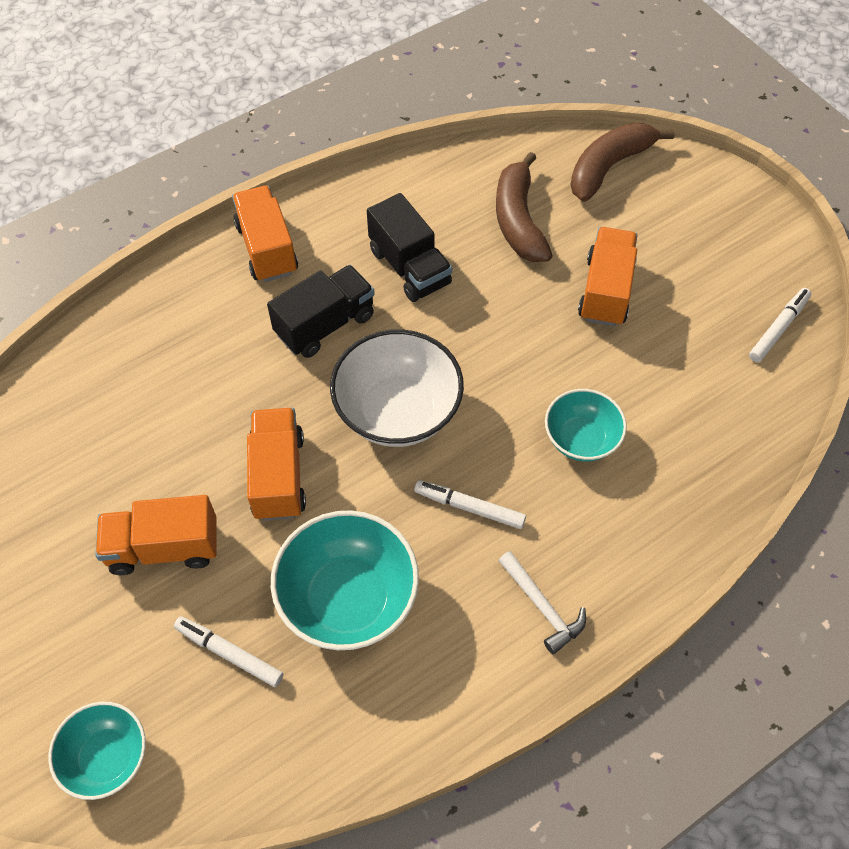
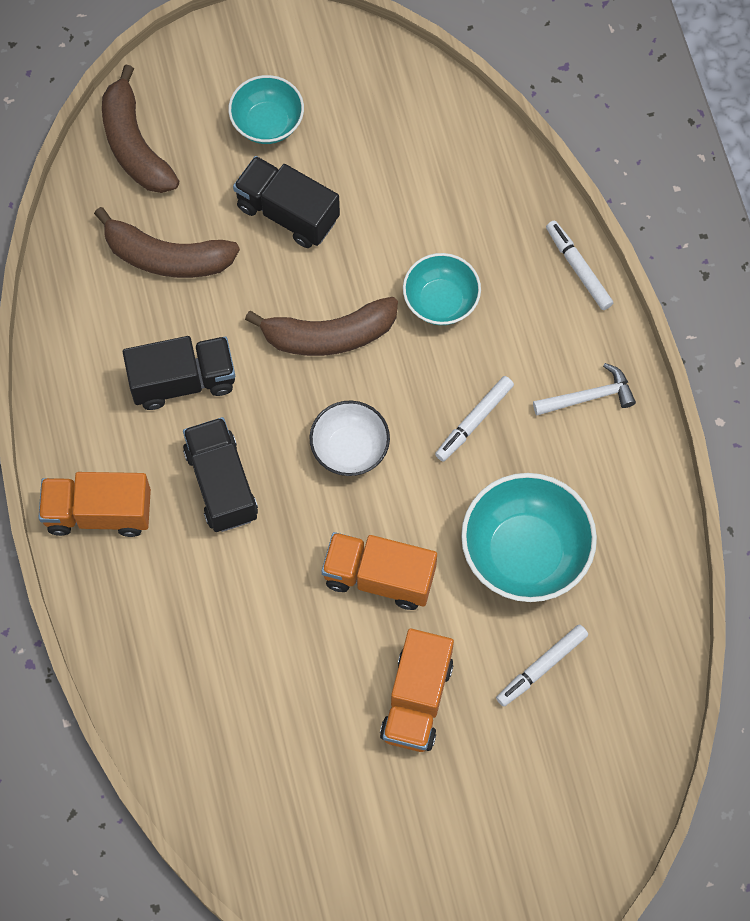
camera: 70 degrees left, 10 degrees up
turquoise bowl [48,702,146,800] -> turquoise bowl moved to [228,75,304,144]
white bowl [330,329,464,447] -> white bowl [309,401,390,476], size x0.61
orange truck [578,227,638,327] -> black truck [233,156,340,248]
white marker [749,288,811,362] -> white marker moved to [546,221,613,310]
none -> brown banana [245,297,398,356]

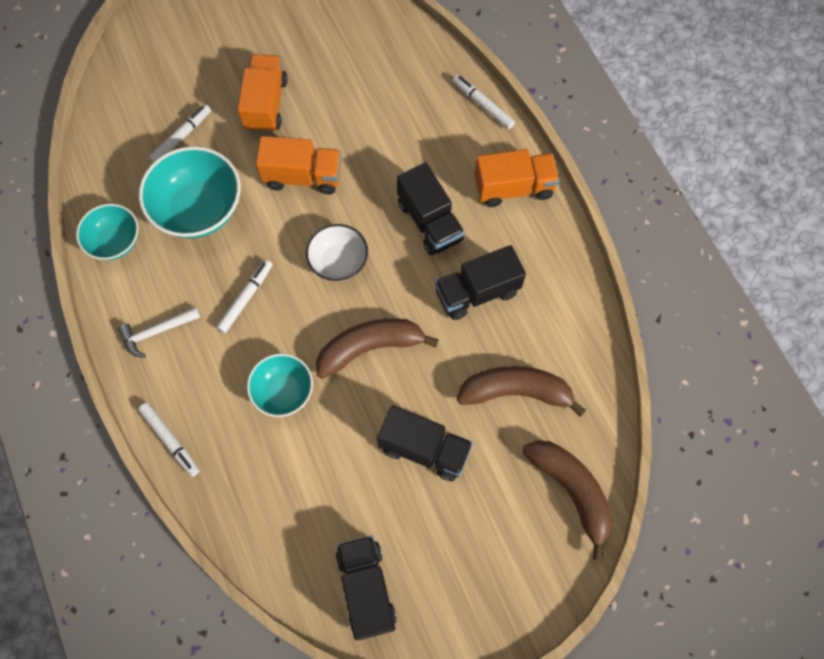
camera: 170 degrees right, 0 degrees up
turquoise bowl [228,75,304,144] -> turquoise bowl moved to [76,204,138,260]
none -> black truck [336,536,397,640]
none -> white marker [452,74,515,129]

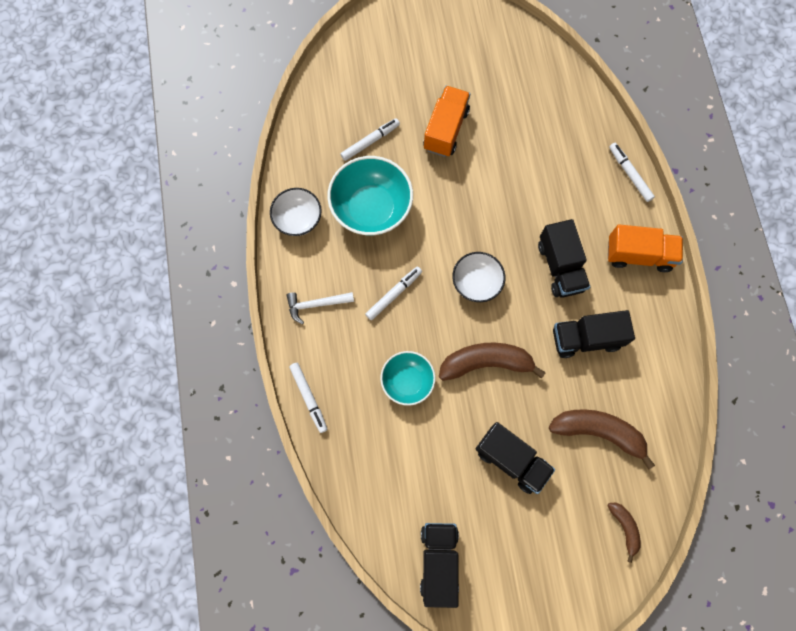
camera: 15 degrees right, 5 degrees up
turquoise bowl [76,204,138,260] -> white bowl [270,188,322,236]
orange truck [256,136,341,194] -> none
brown banana [522,440,613,561] -> brown banana [608,503,641,563], size x0.54

